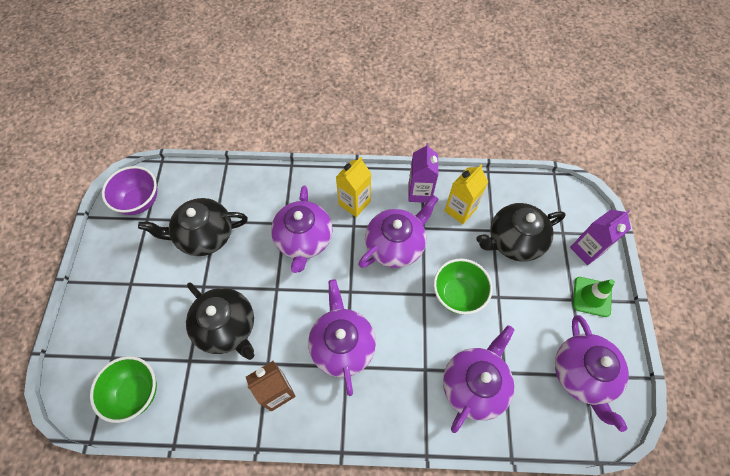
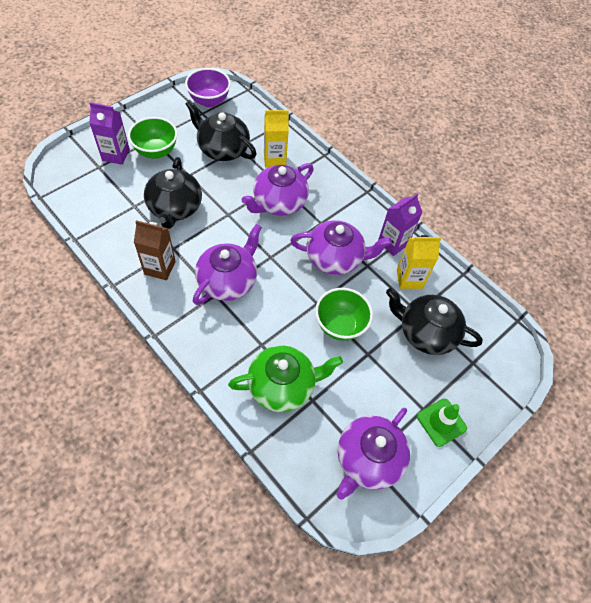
camera: 40 degrees right, 5 degrees down
green bowl [90,356,157,423] -> green bowl moved to [128,117,177,159]
yellow carton [336,157,372,217] -> yellow carton moved to [264,110,289,167]
purple teapot [443,325,515,433] -> green teapot [228,345,343,412]
purple carton [570,209,631,265] -> purple carton moved to [89,102,130,165]

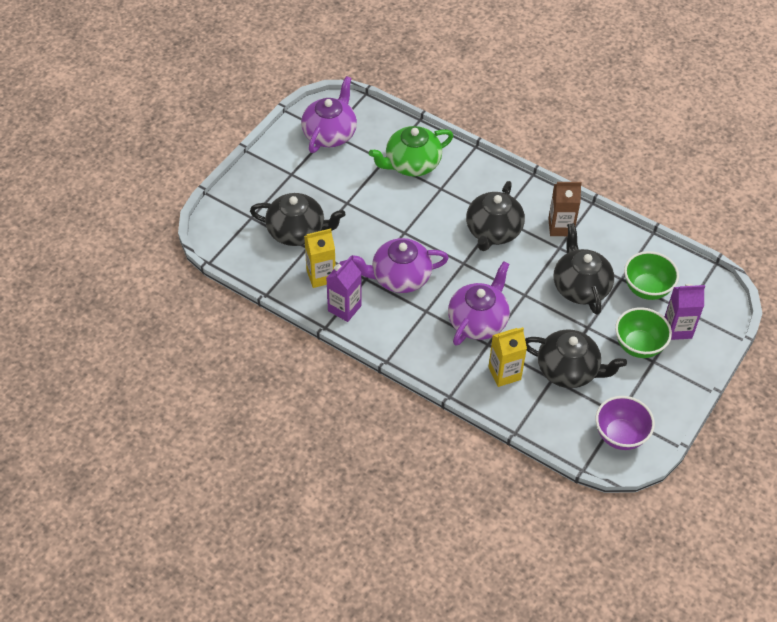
camera: 170 degrees right, 5 degrees down
purple teapot [193,224,262,305] -> black teapot [466,181,525,251]
green bowl [315,288,373,341] -> green bowl moved to [624,251,679,300]
green traffic cone [417,399,467,447] -> none

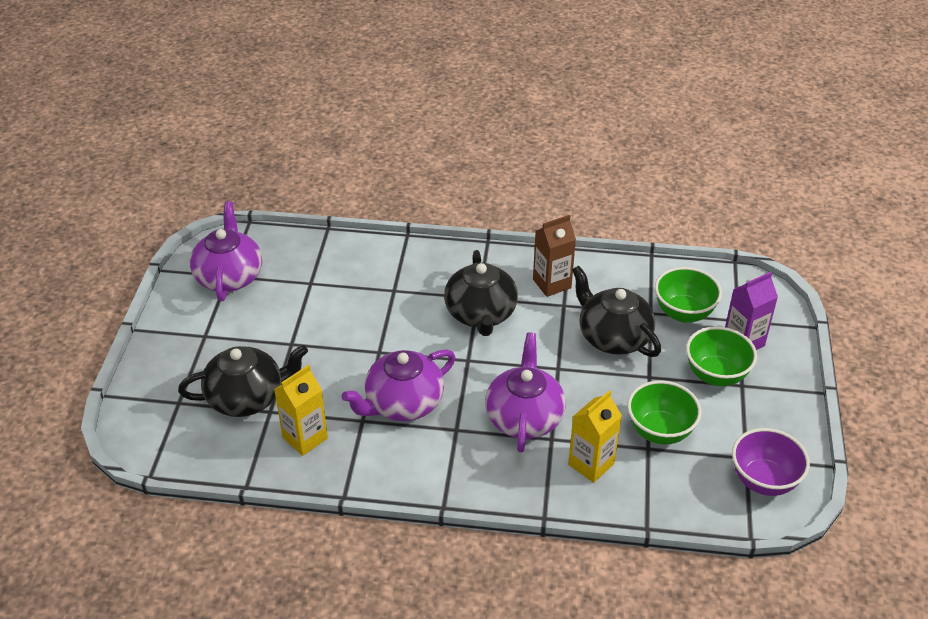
camera: 25 degrees left, 10 degrees down
purple carton [327,256,362,322] -> none
green teapot [369,126,453,177] -> none
black teapot [525,330,627,388] -> green bowl [627,380,701,444]

